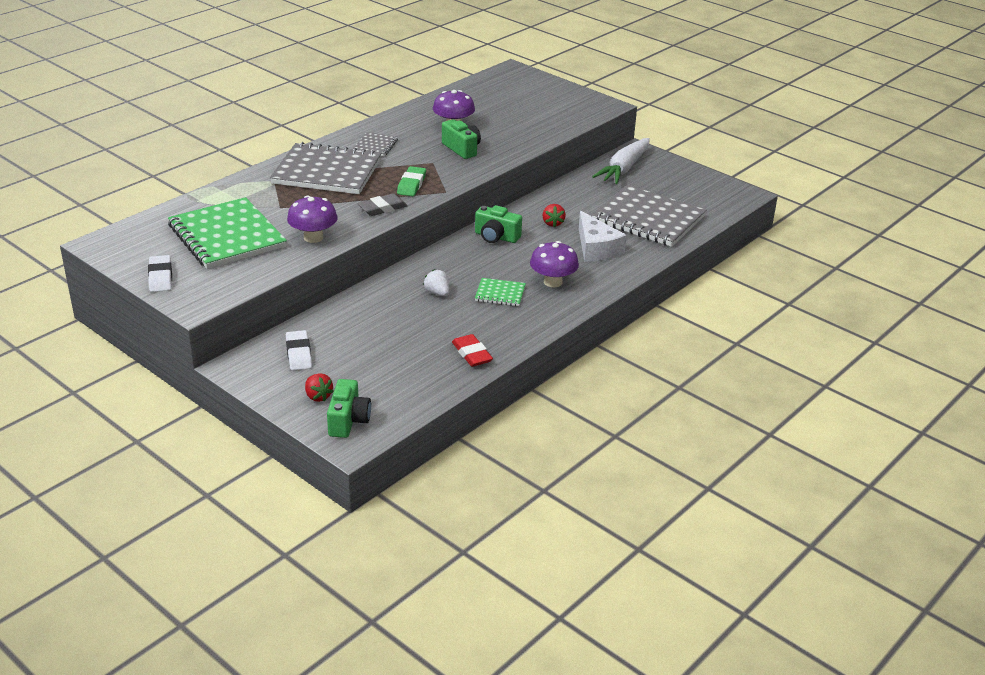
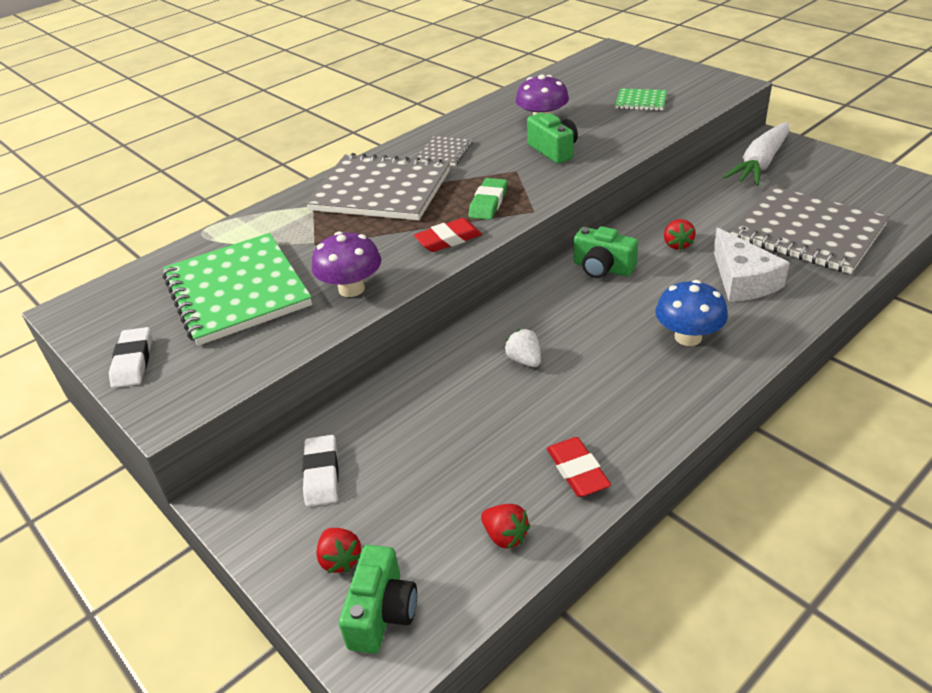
camera: 10 degrees right, 5 degrees up
grey eraser [357,193,407,216] -> red eraser [414,218,482,252]
green notebook [475,278,526,306] -> green notebook moved to [615,88,667,111]
purple mushroom [530,241,579,287] -> blue mushroom [655,280,728,346]
none -> red strawberry [481,504,530,549]

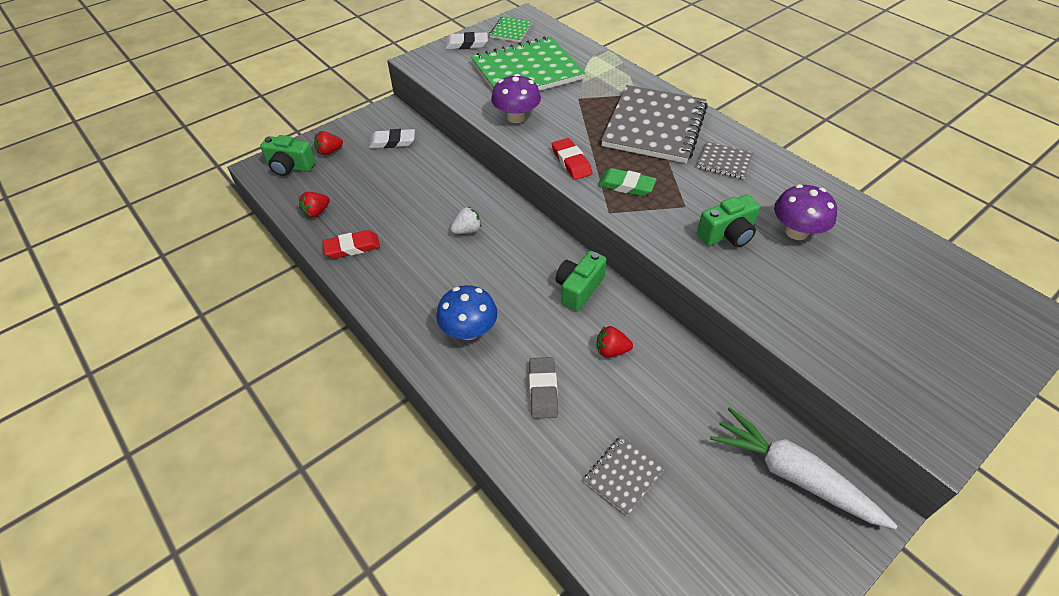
camera: 90 degrees right, 10 degrees up
green notebook [615,88,667,111] -> green notebook moved to [489,17,532,42]
white cheese [713,228,790,302] -> grey eraser [529,357,558,419]
grey notebook [730,186,889,274] -> grey notebook [583,436,665,516], size x0.46

